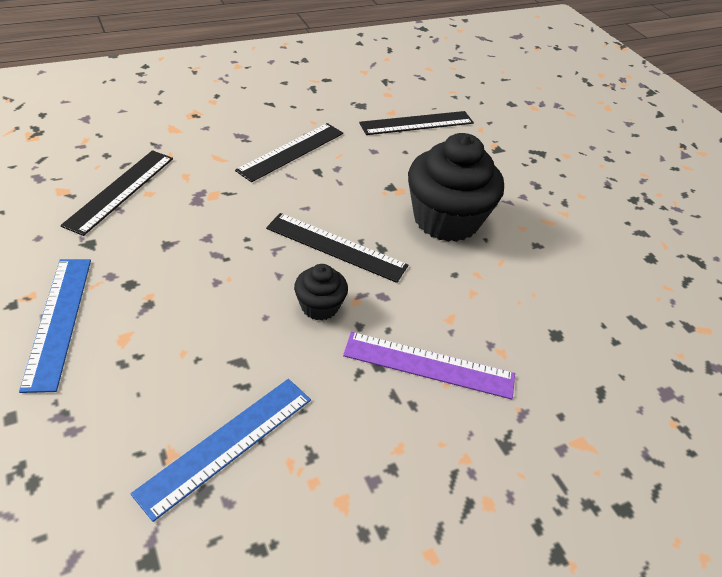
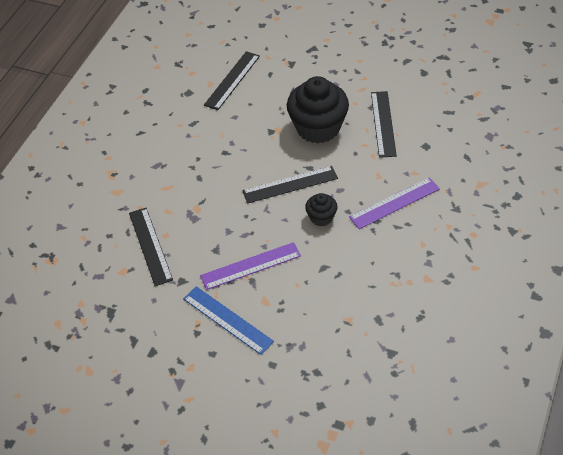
camera: 35 degrees left, 5 degrees up
blue ruler [131,379,311,522] -> none
black ruler [235,123,343,182] -> black ruler moved to [371,91,397,158]
none -> purple ruler [200,242,301,290]

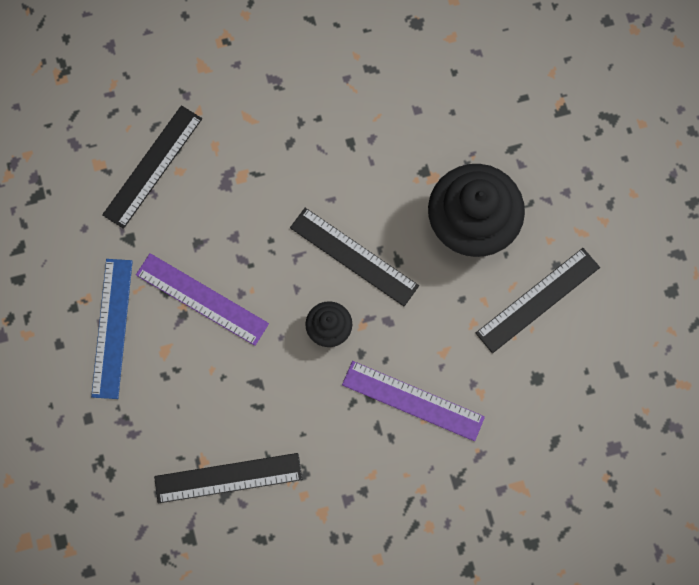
camera: 50 degrees right, 25 degrees up
black ruler [204,51,260,110] -> black ruler moved to [154,453,302,503]

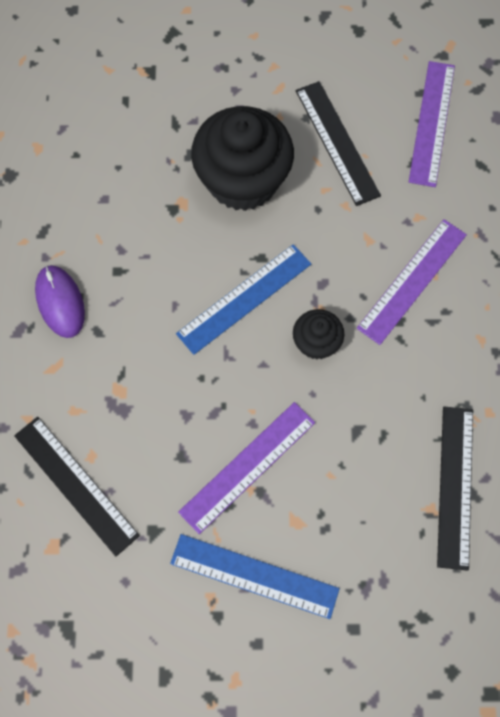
camera: 75 degrees left, 5 degrees down
black ruler [290,208,419,306] -> blue ruler [176,244,311,355]
none -> purple mouse [35,265,85,338]
none -> purple ruler [409,61,455,187]

